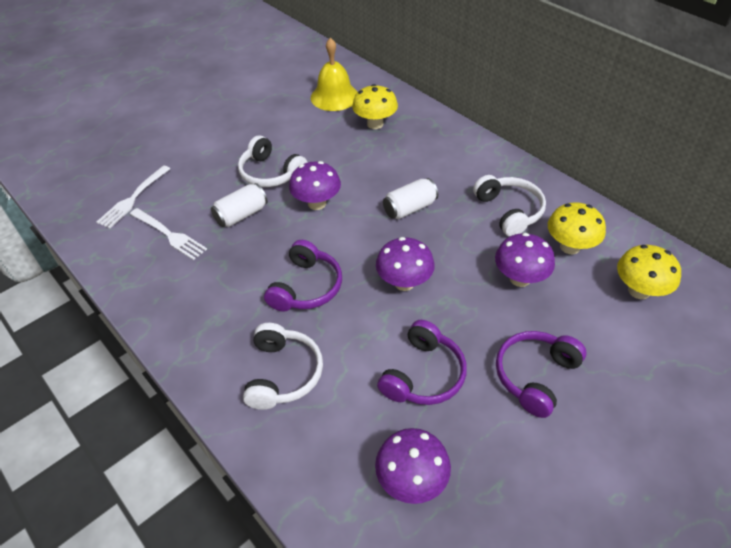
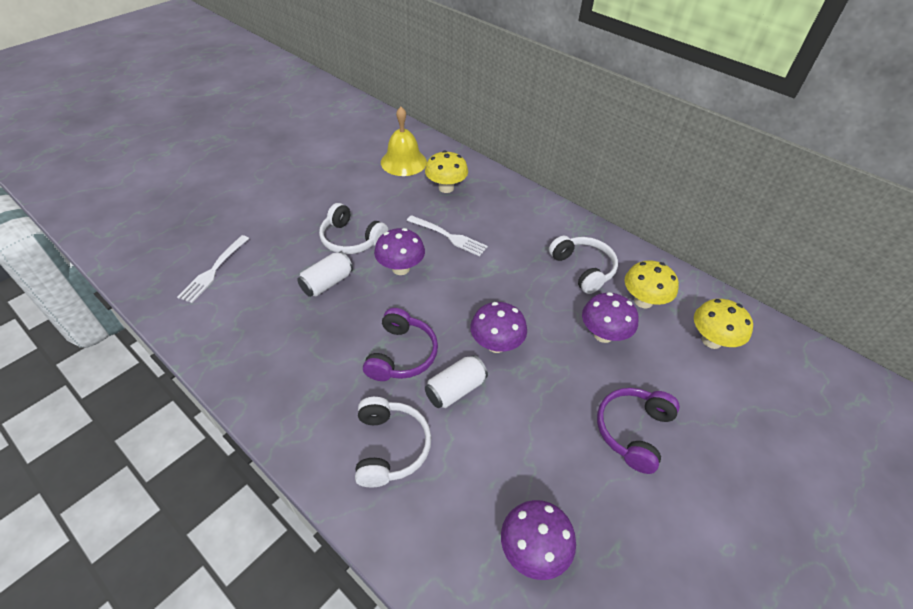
camera: 10 degrees left, 0 degrees up
white fork [130,208,207,260] -> white fork moved to [407,215,488,256]
purple headphones [377,320,467,405] -> none
white can [383,178,438,219] -> white can moved to [425,355,488,408]

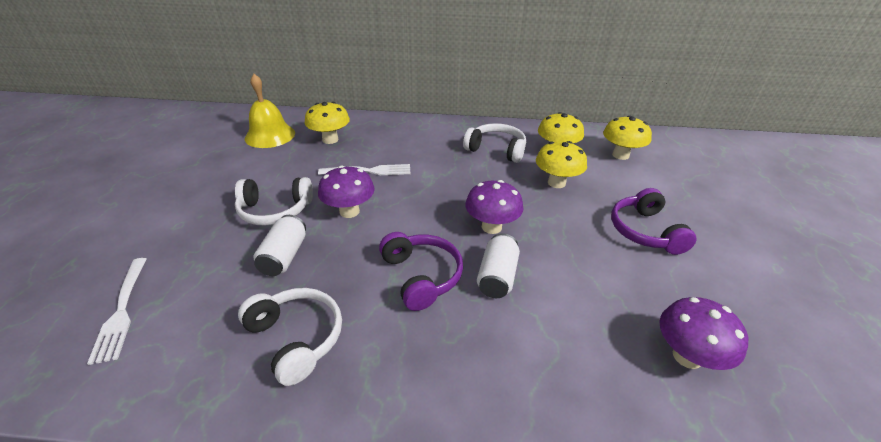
camera: 35 degrees left, 10 degrees down
white headphones [355,397,431,487] -> white headphones moved to [238,288,342,386]
purple mushroom [582,292,639,343] -> yellow mushroom [536,141,587,188]

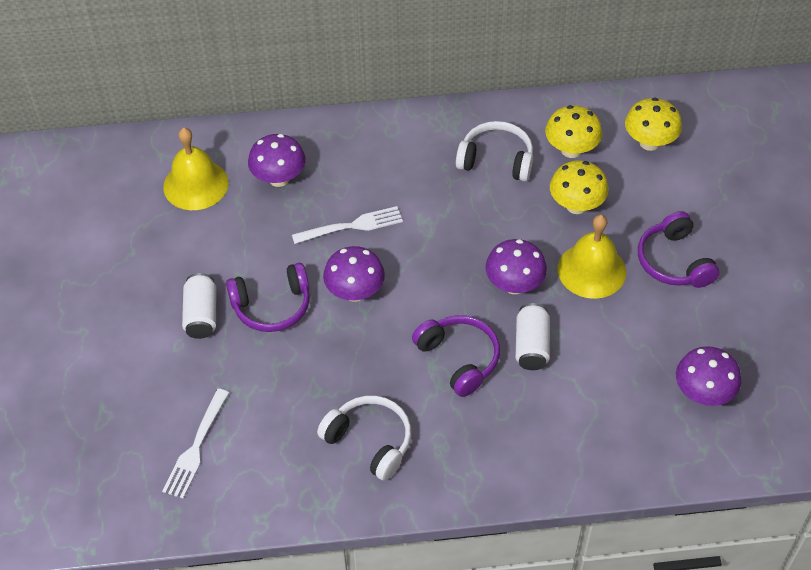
camera: 10 degrees left, 15 degrees up
white fork [87,258,147,365] -> white fork turned 45 degrees clockwise [162,389,229,499]
white headphones [235,177,313,226] -> purple headphones [226,263,310,332]
white can [253,215,306,276] -> white can moved to [182,273,217,339]
yellow mushroom [305,102,350,144] -> purple mushroom [248,134,306,187]
none -> yellow bell [558,215,626,299]

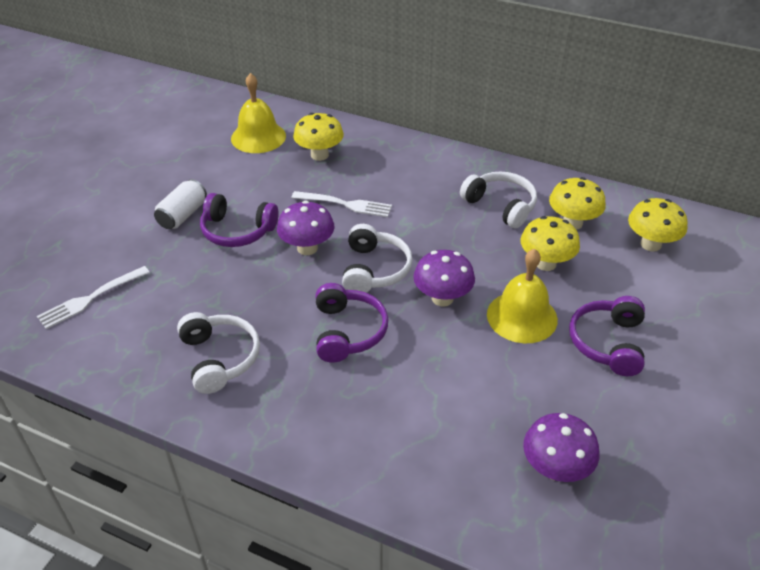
camera: 30 degrees right, 10 degrees down
purple mushroom [248,134,306,187] -> yellow mushroom [293,113,344,161]
white can [515,303,550,370] -> none
none -> white headphones [342,224,413,293]

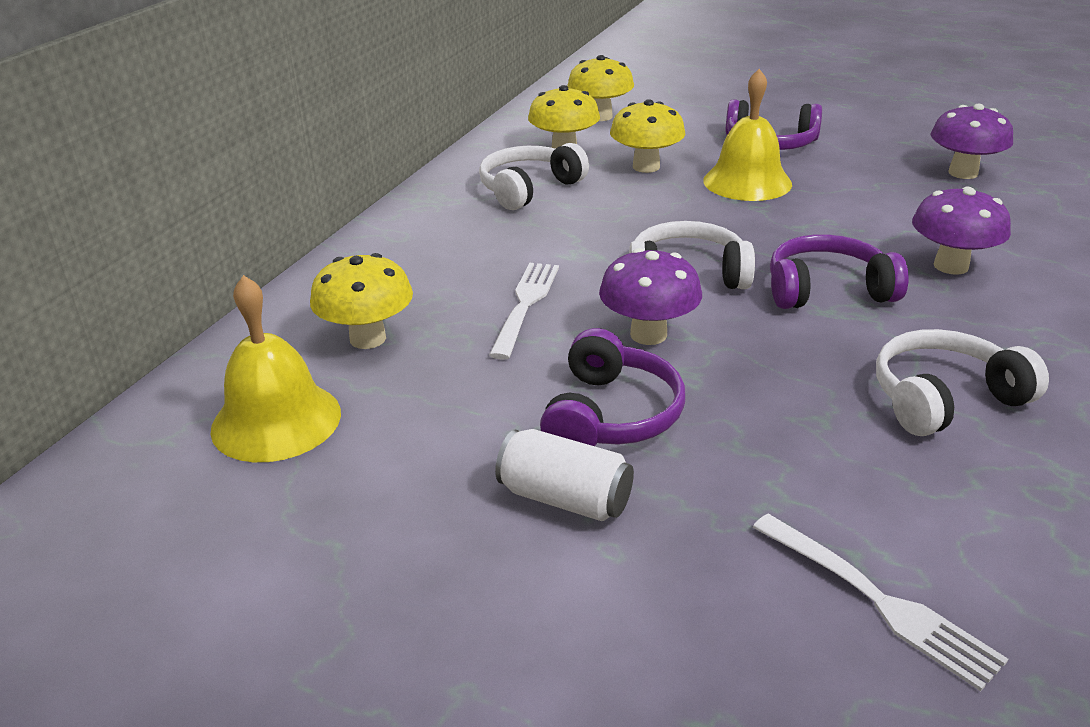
camera: 90 degrees left, 10 degrees down
purple mushroom [413,250,475,307] -> purple mushroom moved to [912,187,1011,275]

